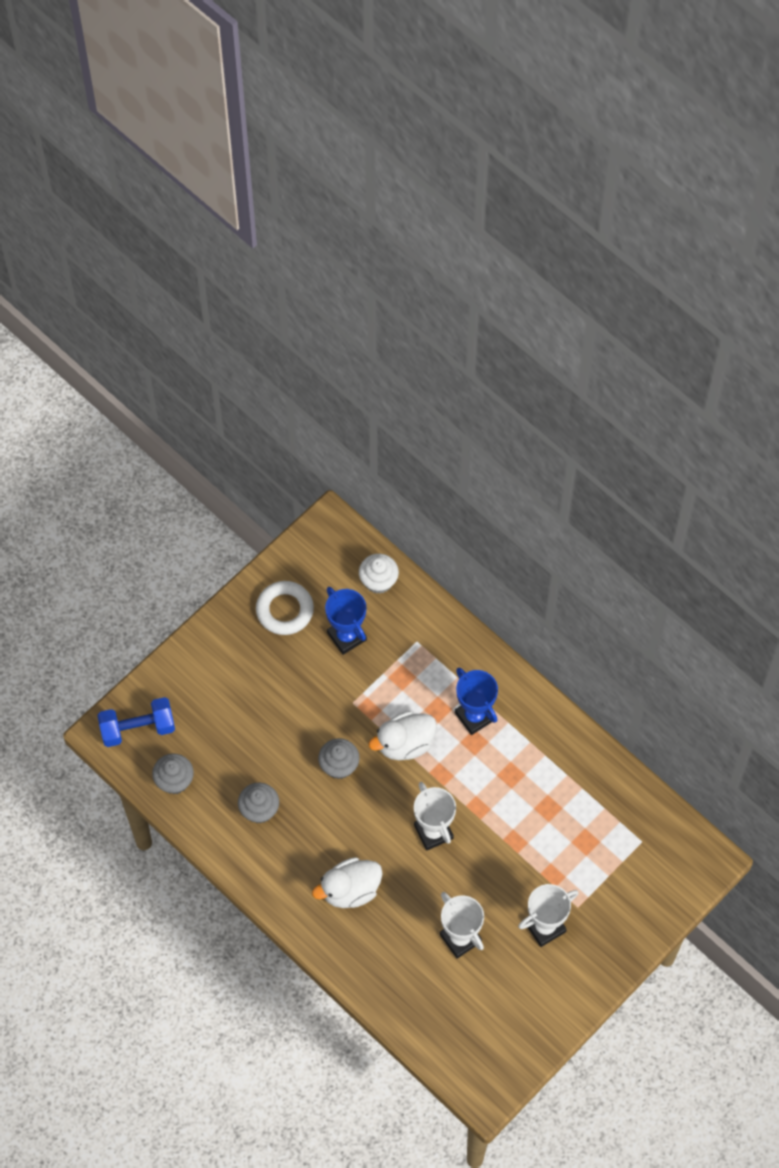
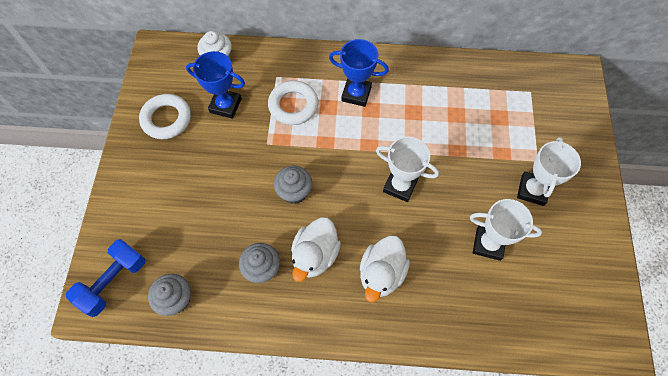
camera: 40 degrees left, 0 degrees up
white duck [368,711,437,760] -> white duck moved to [291,217,341,282]
none -> white ring [268,80,318,125]

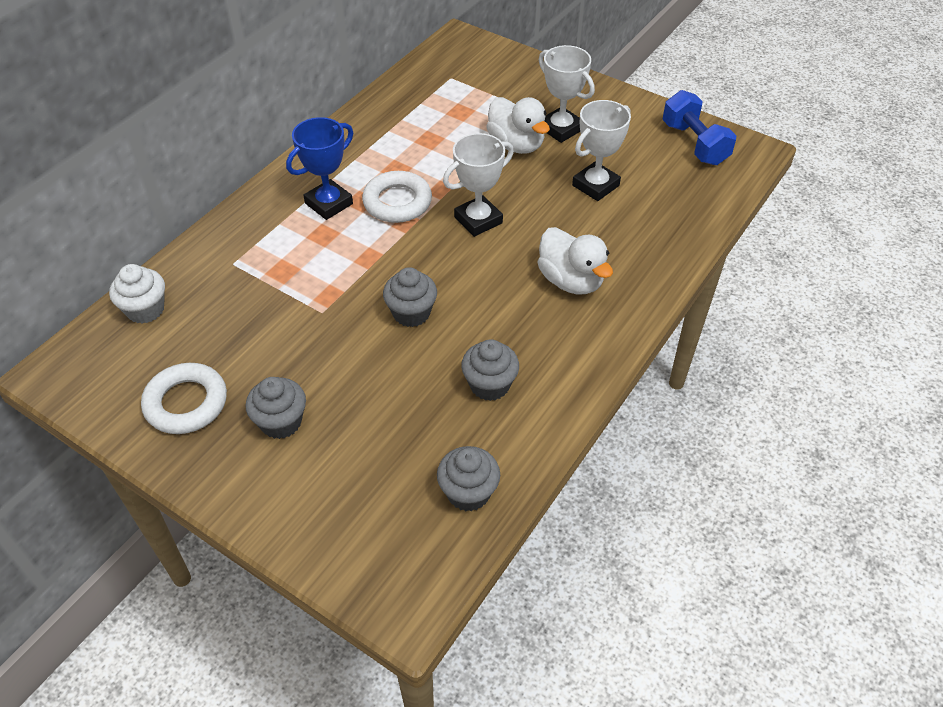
camera: 60 degrees left, 15 degrees down
blue dumbbell [66,239,145,317] -> blue dumbbell moved to [662,90,736,165]
blue trophy [186,51,245,119] -> none
white ring [268,80,318,125] -> white ring moved to [362,171,432,223]
white duck [291,217,341,282] -> white duck moved to [486,97,550,154]
none -> grey cupcake [246,377,306,439]

